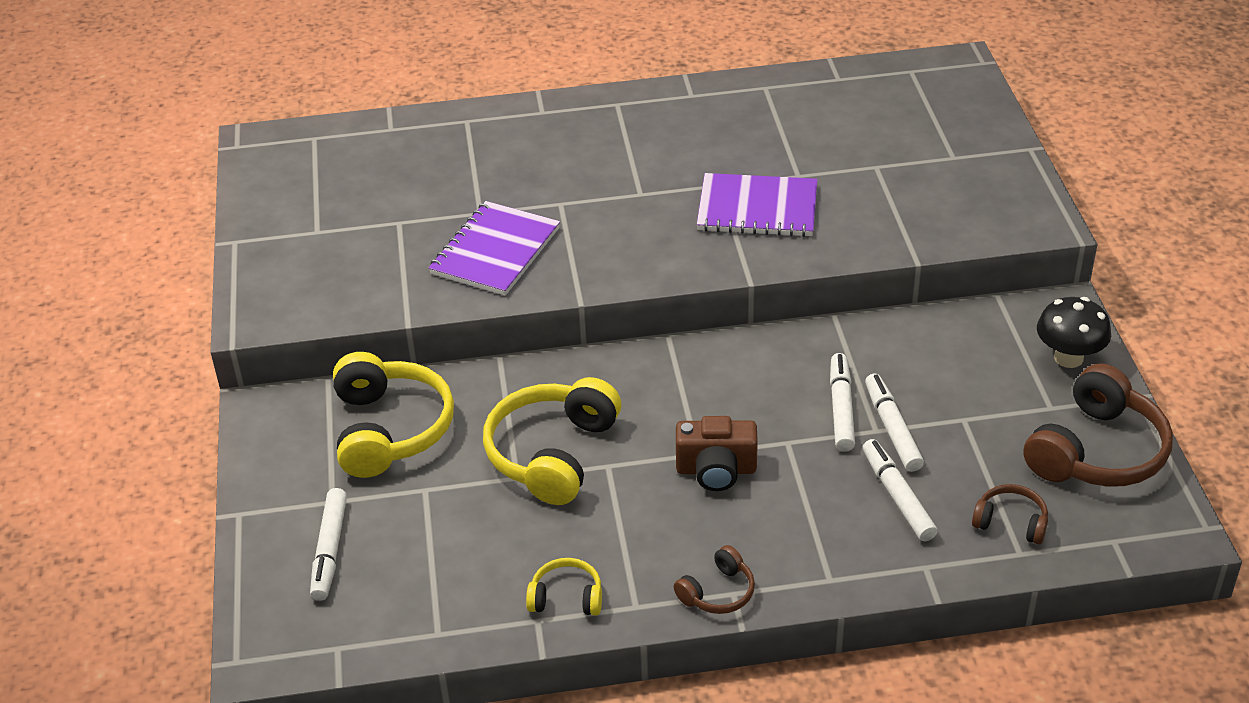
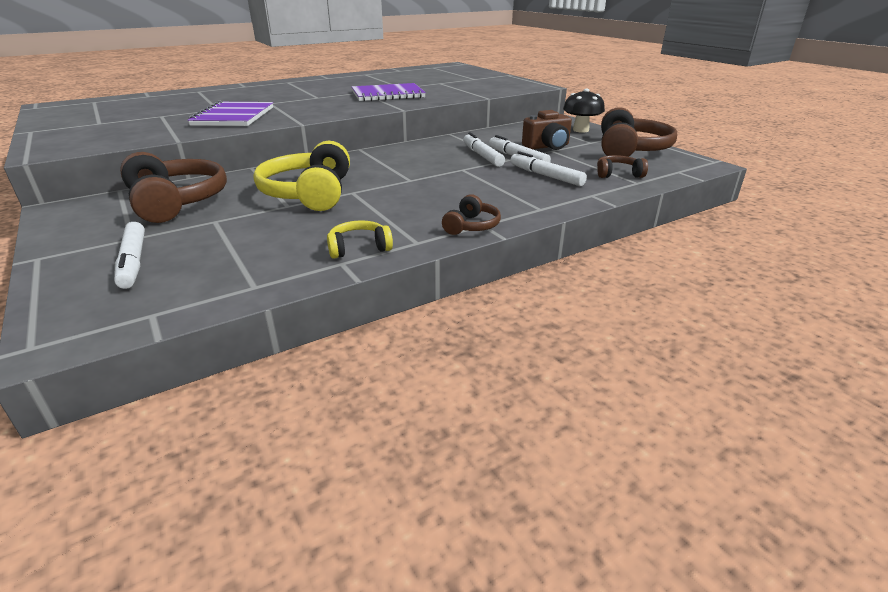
camera: 25 degrees left, 10 degrees down
yellow headphones [333,352,454,478] -> brown headphones [120,152,227,223]
brown camera [676,416,758,491] -> brown camera moved to [522,110,572,150]

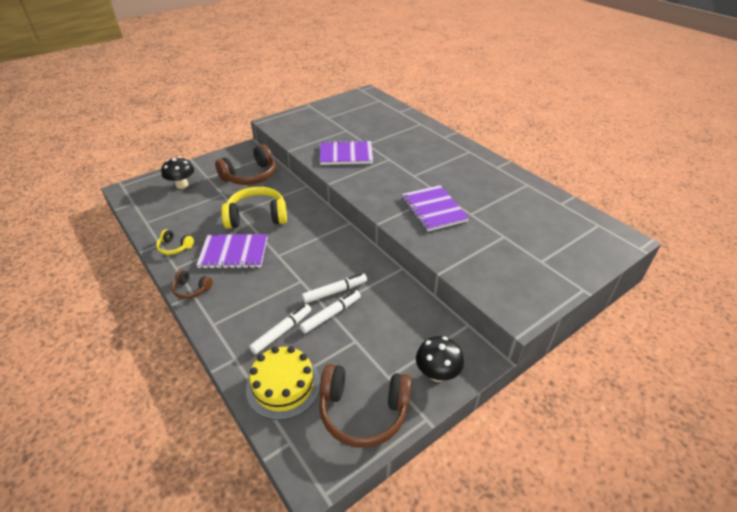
camera: 85 degrees right, 10 degrees up
white marker [114,222,145,289] -> black mushroom [161,157,194,189]
yellow headphones [327,220,393,259] -> yellow headphones turned 135 degrees clockwise [156,229,194,255]
brown camera [522,110,572,150] -> none
brown headphones [597,155,648,178] -> yellow cake [246,346,321,420]
none -> purple notebook [196,234,267,269]

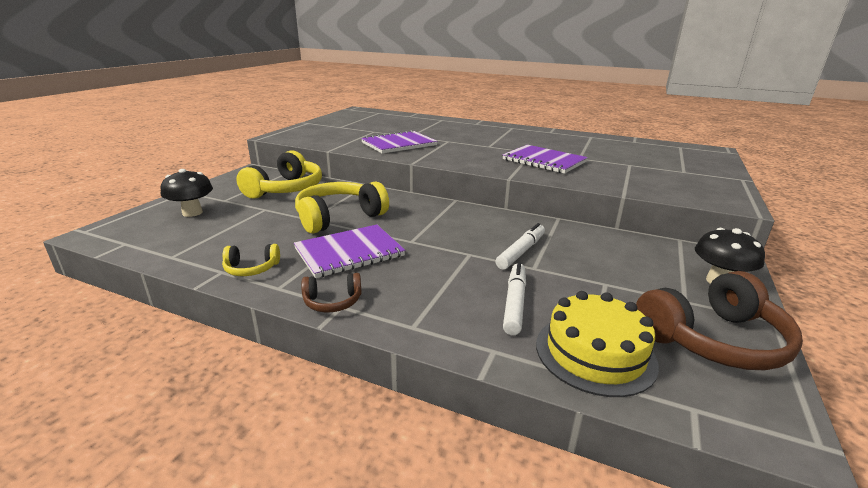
camera: 30 degrees left, 15 degrees down
brown headphones [215,145,276,185] -> yellow headphones [236,150,322,199]
white marker [299,290,361,334] -> none

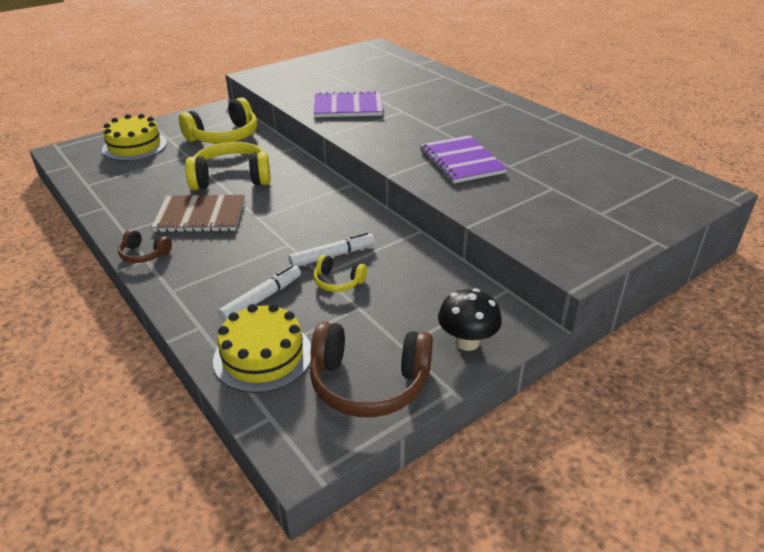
camera: 30 degrees right, 10 degrees up
black mushroom [161,169,213,217] -> yellow cake [102,114,167,161]
yellow headphones [222,244,280,276] -> yellow headphones moved to [313,255,367,292]
purple notebook [294,225,405,278] -> brown notebook [151,195,245,232]

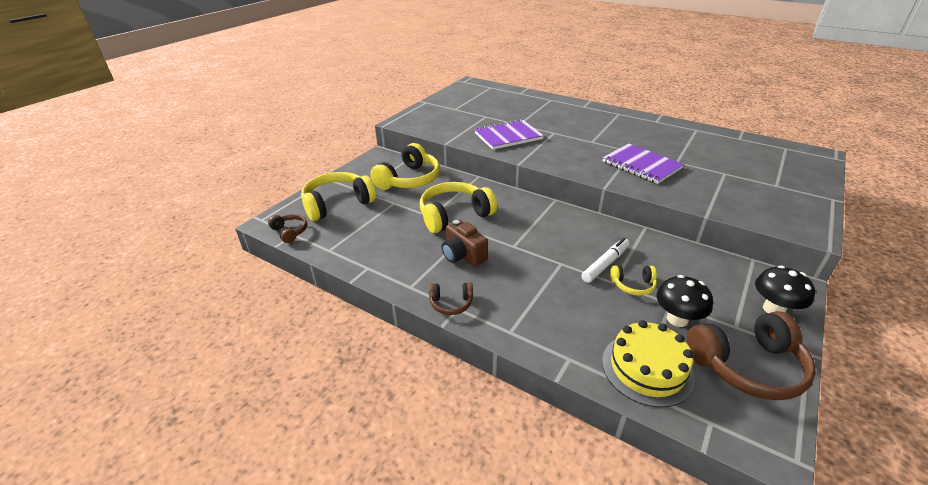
camera: 20 degrees left, 0 degrees up
yellow cake [102,114,167,161] -> yellow headphones [301,172,376,221]
brown notebook [151,195,245,232] -> brown camera [442,220,488,266]
white marker [218,265,301,322] -> none
none -> brown headphones [268,214,307,243]
none -> black mushroom [657,275,713,327]

